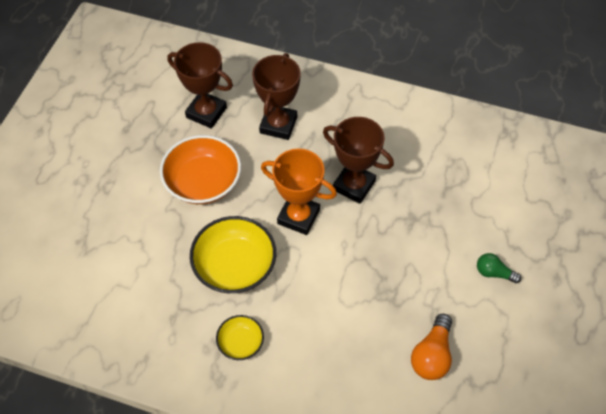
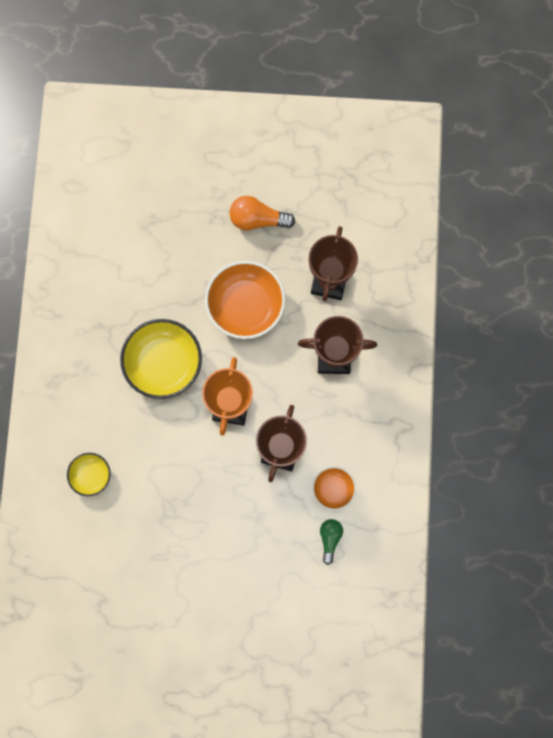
camera: 75 degrees right, 20 degrees up
yellow bowl [216,315,264,360] -> yellow bowl moved to [67,453,111,496]
orange light bulb [411,314,452,380] -> orange light bulb moved to [230,196,295,230]
green light bulb [477,253,521,283] -> green light bulb moved to [320,519,343,565]
none -> orange bowl [312,466,356,510]

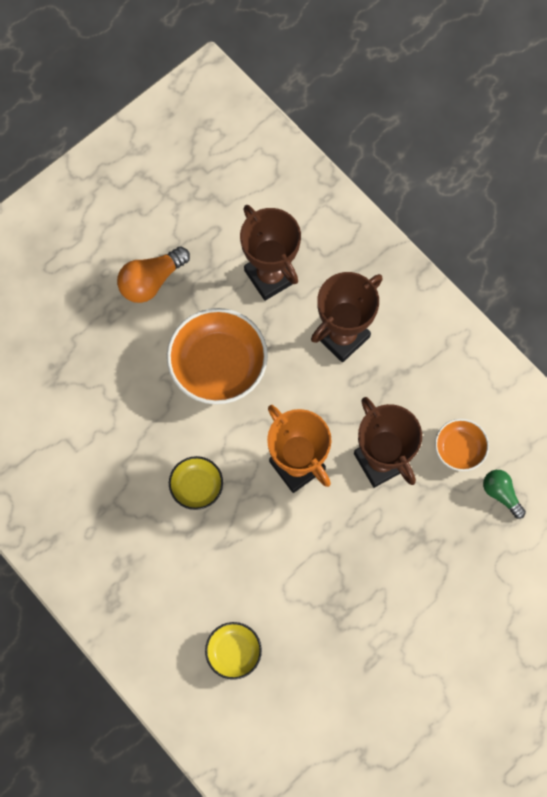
camera: 45 degrees left, 5 degrees down
yellow bowl [120,319,202,399] -> yellow bowl [169,456,223,510], size x0.53

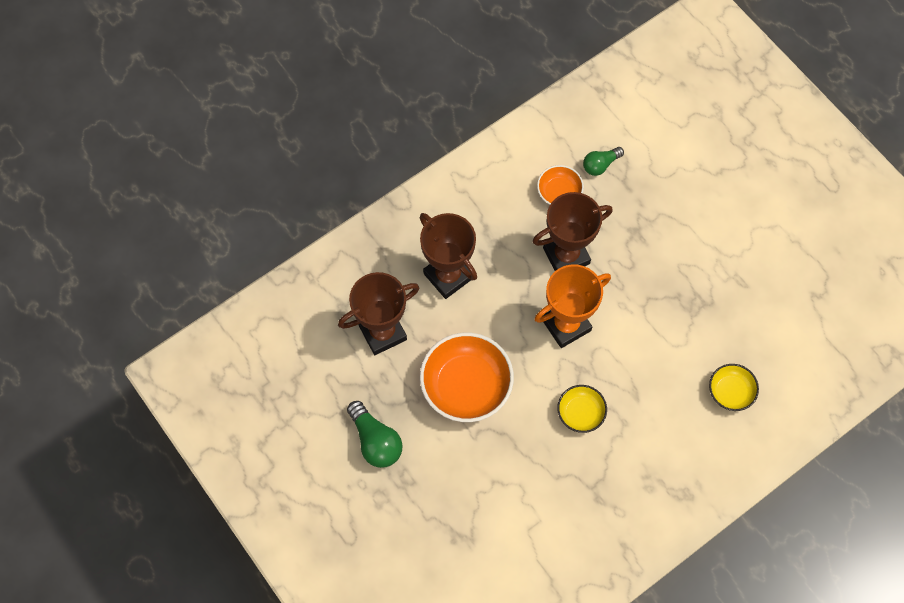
camera: 85 degrees left, 5 degrees down
orange light bulb [117,246,190,303] -> green light bulb [347,401,403,468]

